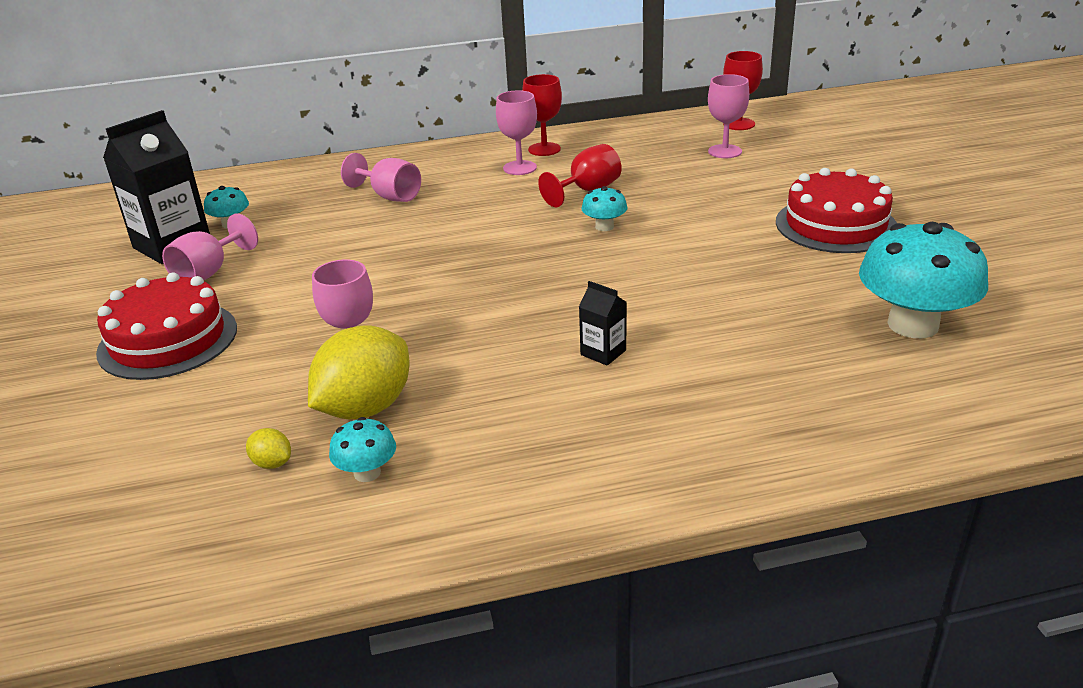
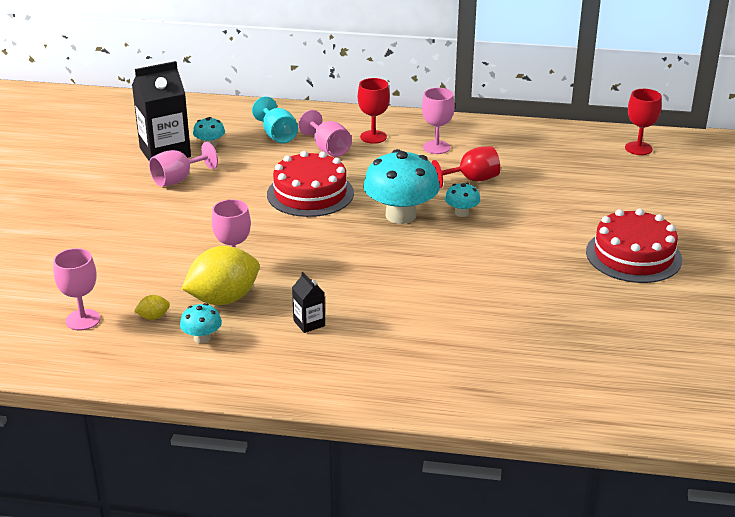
camera: 20 degrees right, 0 degrees up
red cake [96,272,237,380] -> red cake moved to [267,151,354,217]
yellow lemon [246,428,291,469] -> yellow lemon turned 75 degrees counterclockwise [134,295,170,320]
red goblet [522,74,562,156] -> red goblet moved to [358,78,390,144]
black carton [579,281,626,366] -> black carton moved to [292,272,325,333]
pink goblet [708,74,749,158] -> pink goblet moved to [53,248,100,331]
turquoise mushroom [859,222,988,338] -> turquoise mushroom moved to [363,149,440,224]
none -> turquoise goblet [252,96,298,143]

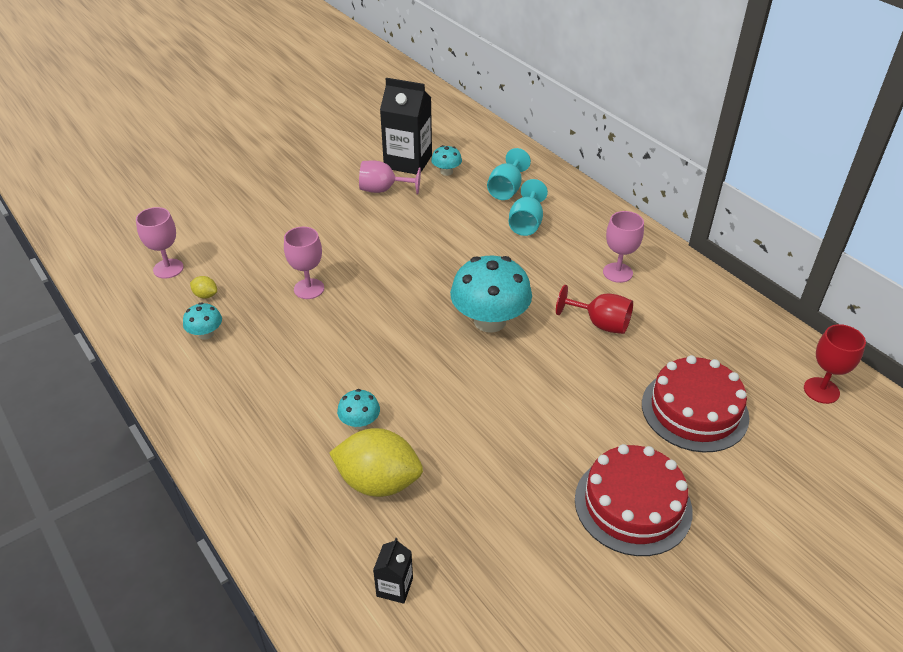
camera: 45 degrees right, 10 degrees up
yellow lemon [181,246,260,305] -> yellow lemon moved to [329,428,423,497]
red cake [267,151,354,217] -> red cake moved to [642,355,749,452]
black carton [292,272,325,333] -> black carton moved to [373,538,413,604]
pink goblet [298,110,352,157] -> turquoise goblet [509,179,548,236]
red goblet [358,78,390,144] -> none
turquoise mushroom [445,183,480,217] -> turquoise mushroom moved to [337,389,380,430]

